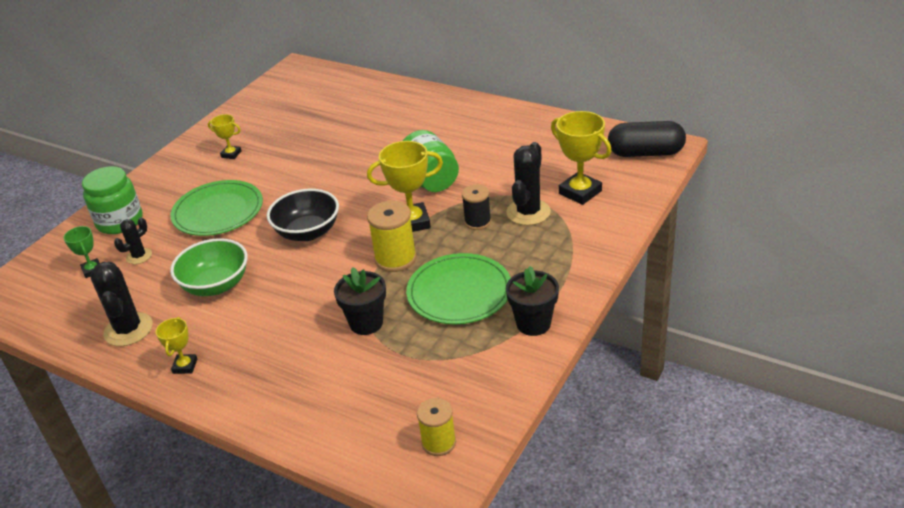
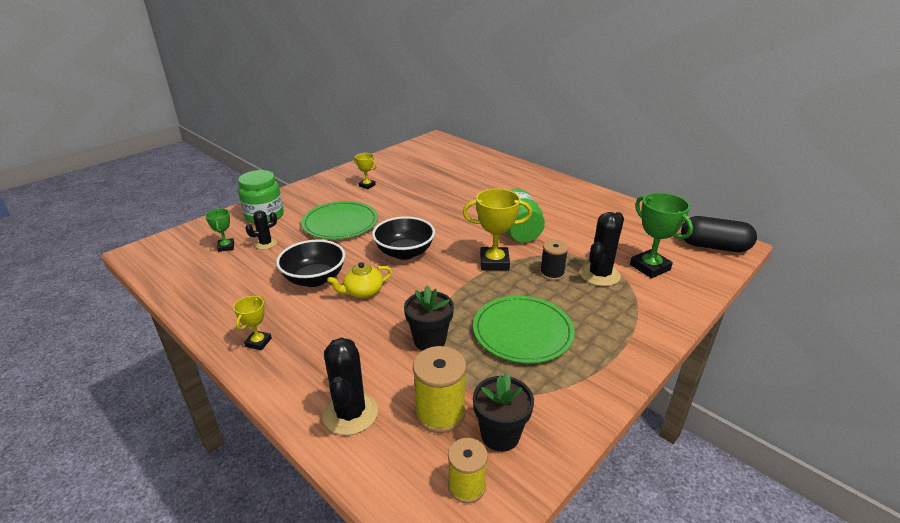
camera: 10 degrees right, 5 degrees down
black cactus [90,262,153,346] -> black cactus moved to [323,338,378,435]
green bowl [170,238,248,296] -> black bowl [276,240,345,287]
yellow spool [367,201,417,272] -> yellow spool moved to [413,346,466,433]
black flower pot [506,266,559,336] -> black flower pot moved to [473,372,534,452]
yellow trophy [551,111,612,205] -> green trophy [630,193,693,278]
none -> yellow teapot [327,262,392,298]

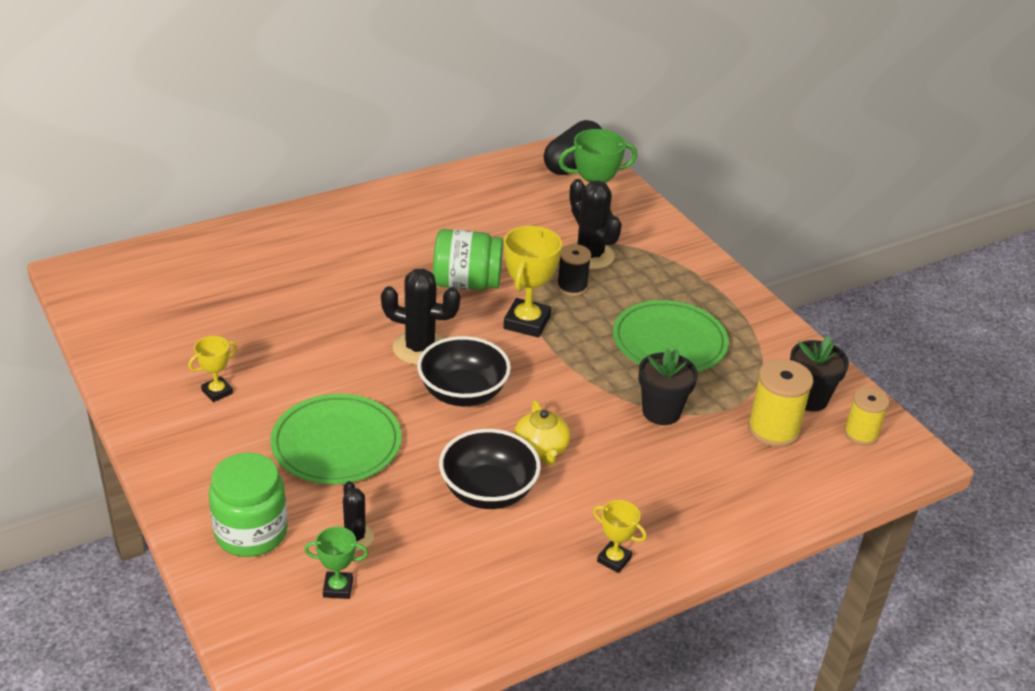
camera: 75 degrees left, 5 degrees up
black cactus [323,338,378,435] -> black cactus moved to [381,269,460,365]

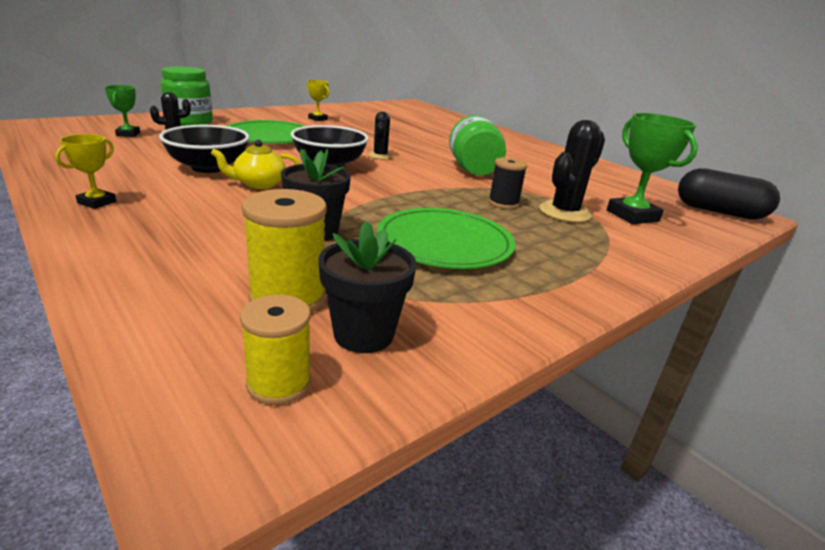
camera: 80 degrees right, 10 degrees down
black cactus [381,269,460,365] -> black cactus [368,112,393,159], size x0.58
yellow trophy [503,226,562,338] -> none

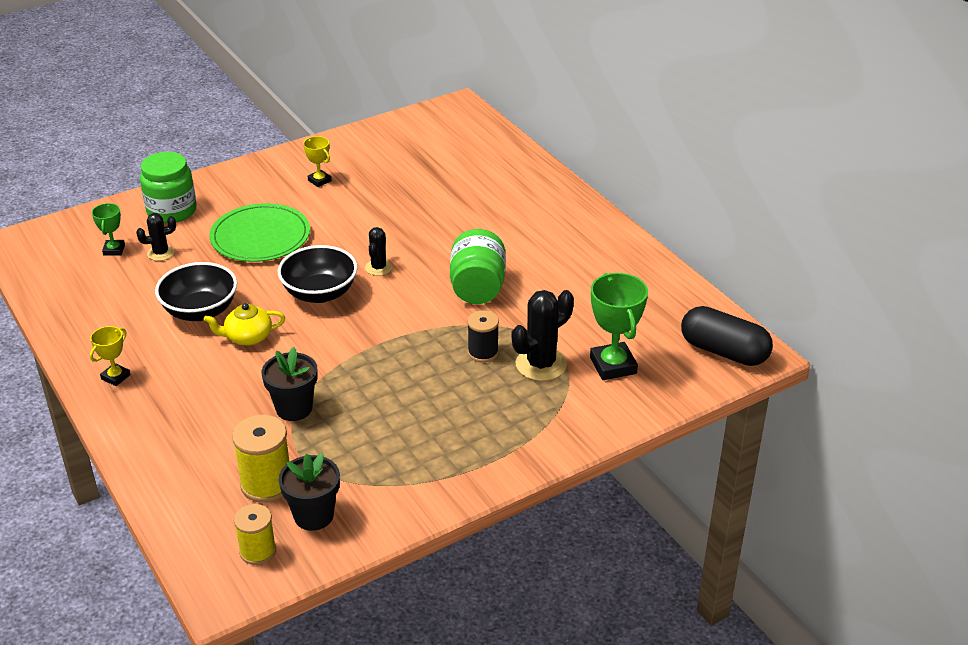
camera: 10 degrees right, 10 degrees up
green plate [377,208,515,269] -> none

